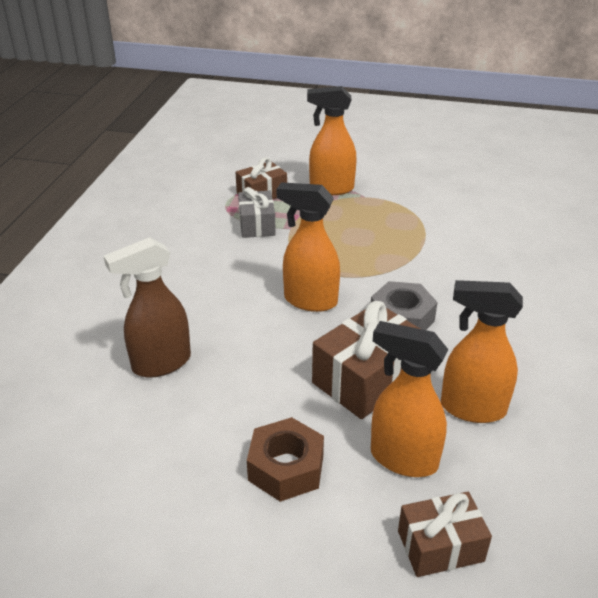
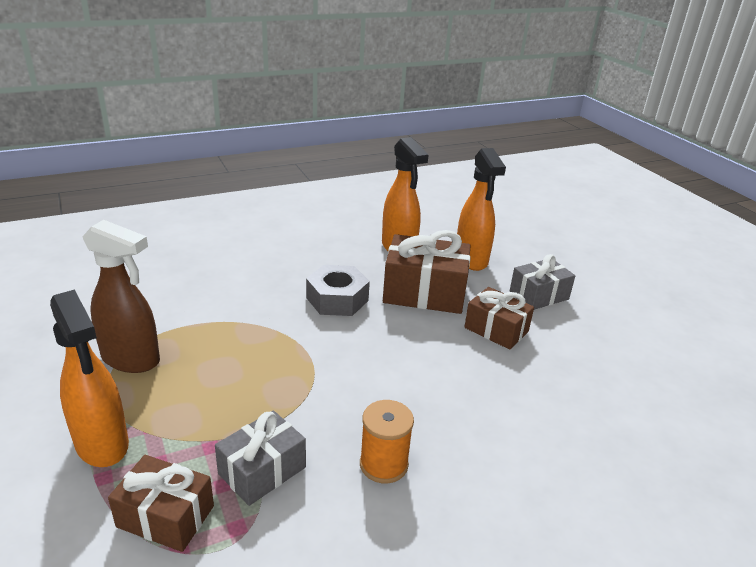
camera: 130 degrees left, 5 degrees down
brown spray bottle [104,237,191,378] -> brown spray bottle moved to [83,220,160,373]
brown nut [247,417,324,502] -> grey gift [510,254,575,310]
orange spray bottle [277,182,340,312] -> none
brown gift [398,492,492,577] -> brown gift moved to [465,287,534,350]
none -> orange spool [360,400,414,483]

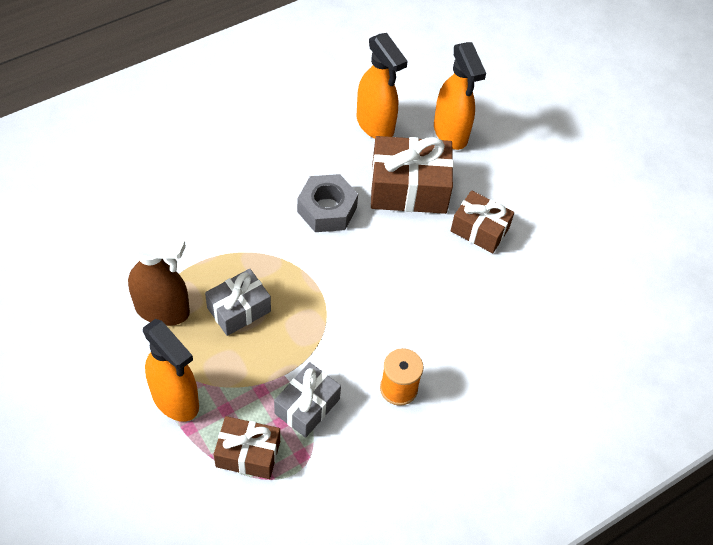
camera: 10 degrees left, 25 degrees up
grey gift [510,254,575,310] -> grey gift moved to [205,269,271,336]

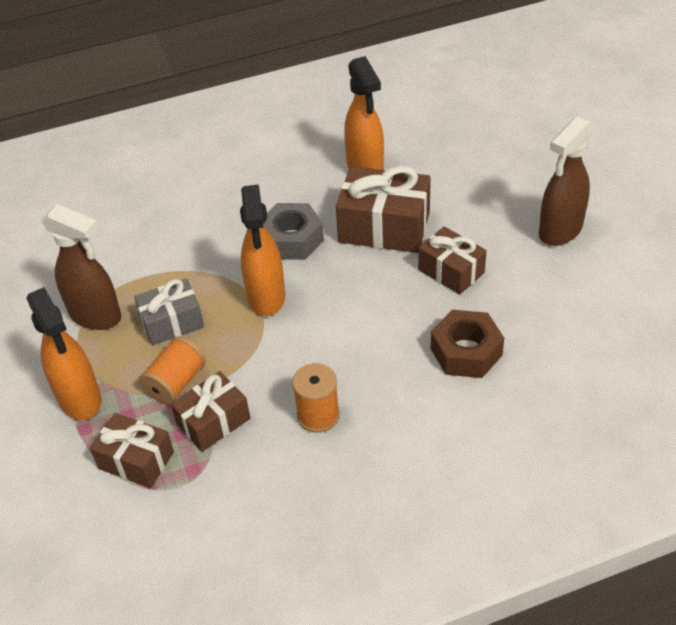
camera: 20 degrees right, 10 degrees down
grey gift [274,362,341,438] -> brown gift [171,371,250,452]
orange spray bottle [434,42,486,150] -> orange spray bottle moved to [240,184,285,316]
none -> orange spool [139,337,206,405]
none -> brown nut [431,310,504,378]
none -> brown spray bottle [539,116,595,246]

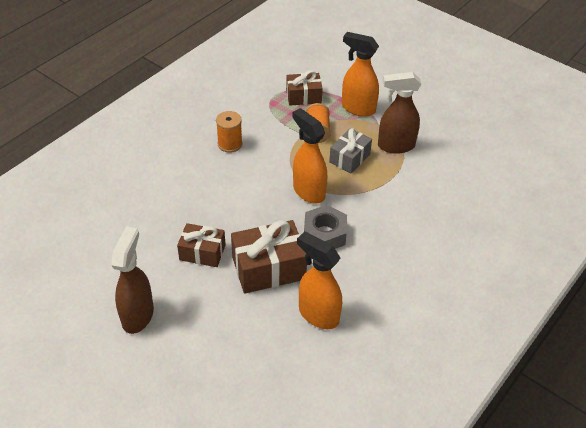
camera: 145 degrees right, 0 degrees up
brown gift [171,371,250,452] -> none
brown nut [431,310,504,378] -> none

